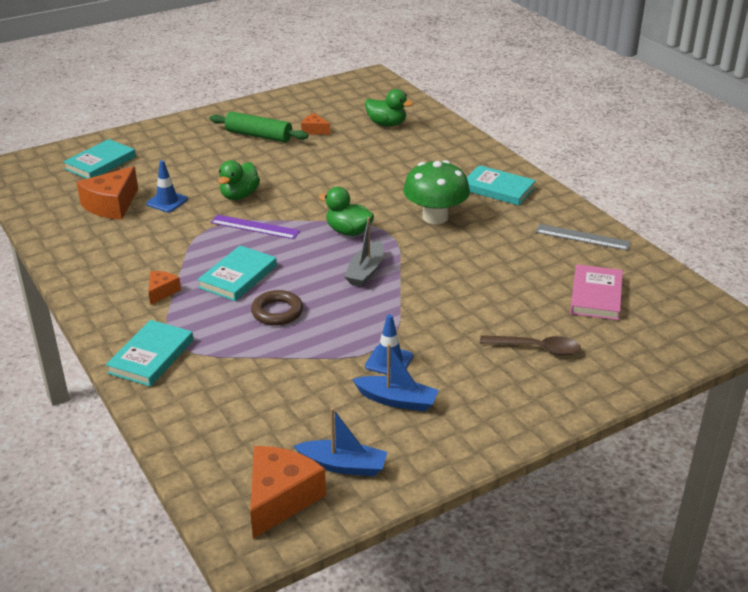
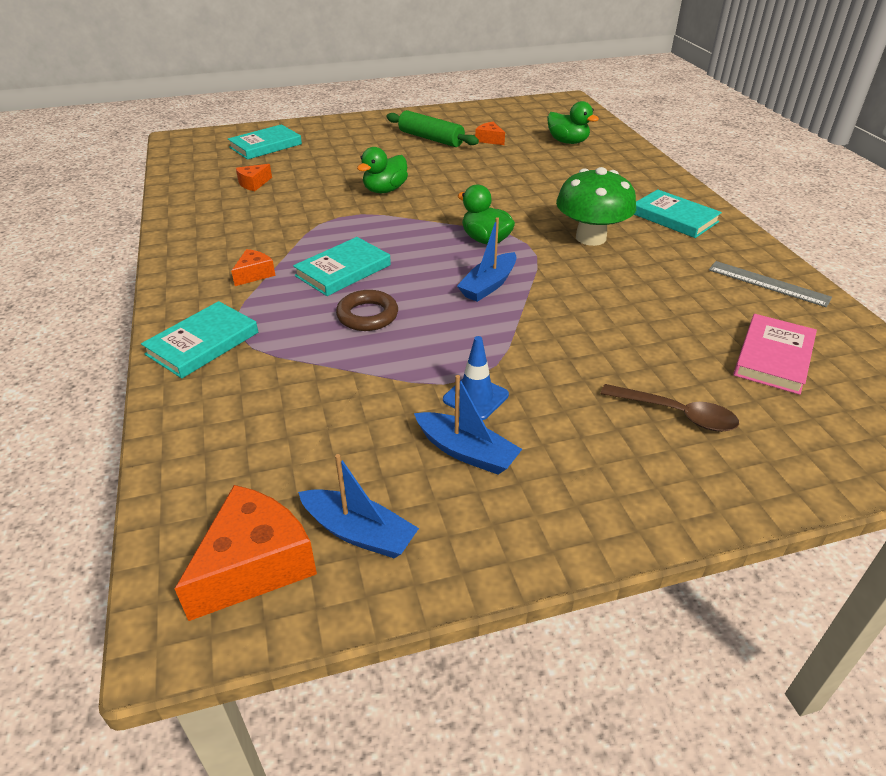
camera: 15 degrees right, 5 degrees up
orange cheese [76,166,138,220] -> orange cheese [236,164,272,191], size x0.53
blue traffic cone [146,160,188,212] -> none
purple ruler [210,215,300,239] -> none
grey boat [344,217,384,287] -> blue boat [457,217,516,302]

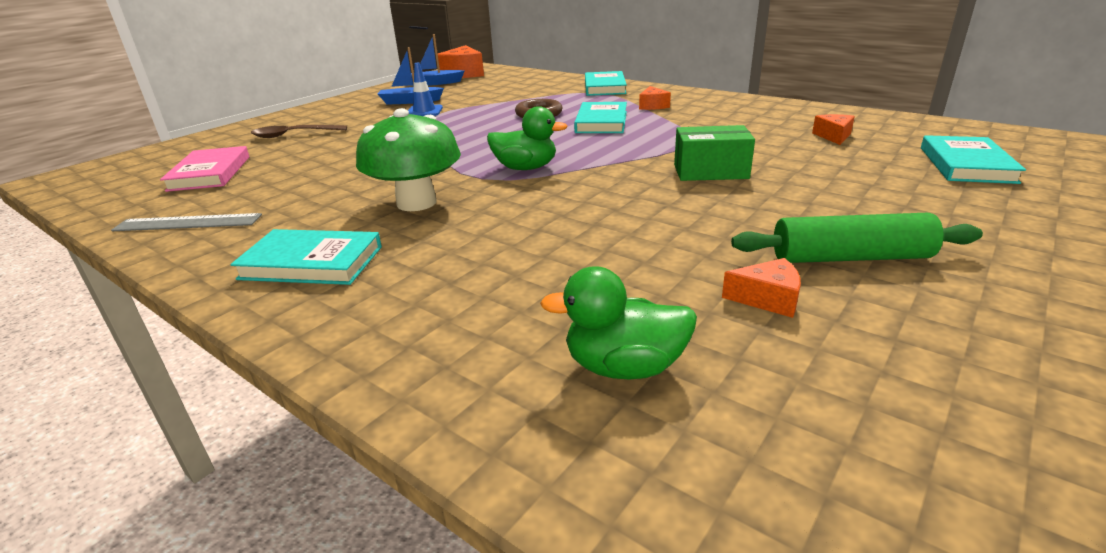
camera: 145 degrees right, 10 degrees down
green duck [357,147,408,193] -> green box [674,125,755,181]
blue boat [457,217,516,302] -> none

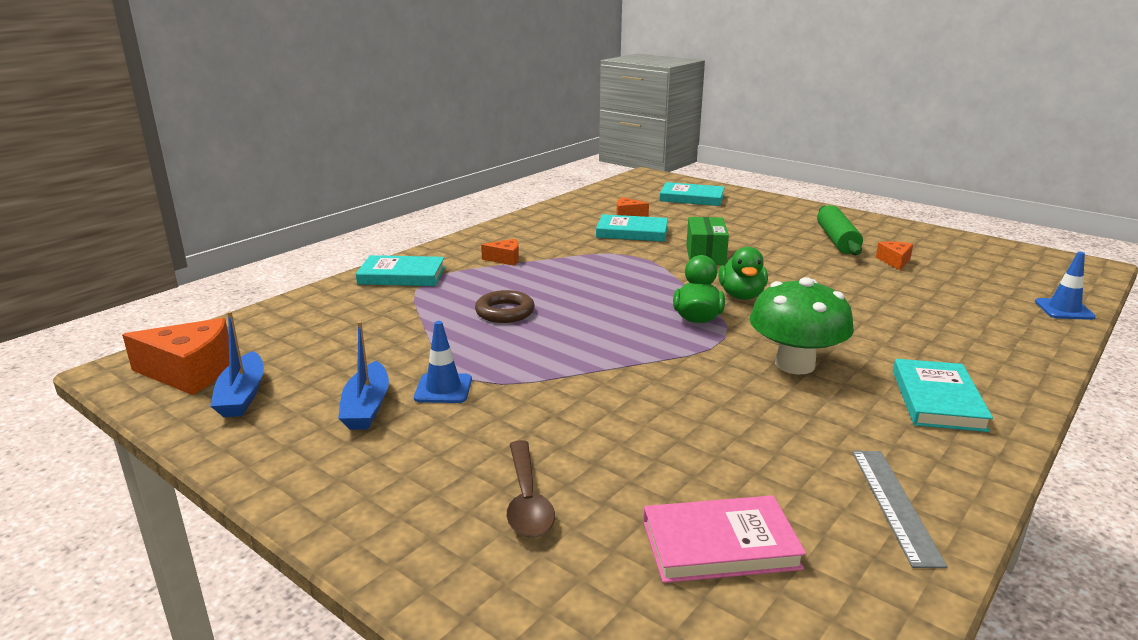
camera: 90 degrees left, 5 degrees down
green duck [540,266,697,380] -> green duck moved to [718,247,768,300]
turquoise book [574,102,627,133] -> turquoise book moved to [596,214,668,242]
none -> blue traffic cone [1035,252,1096,320]

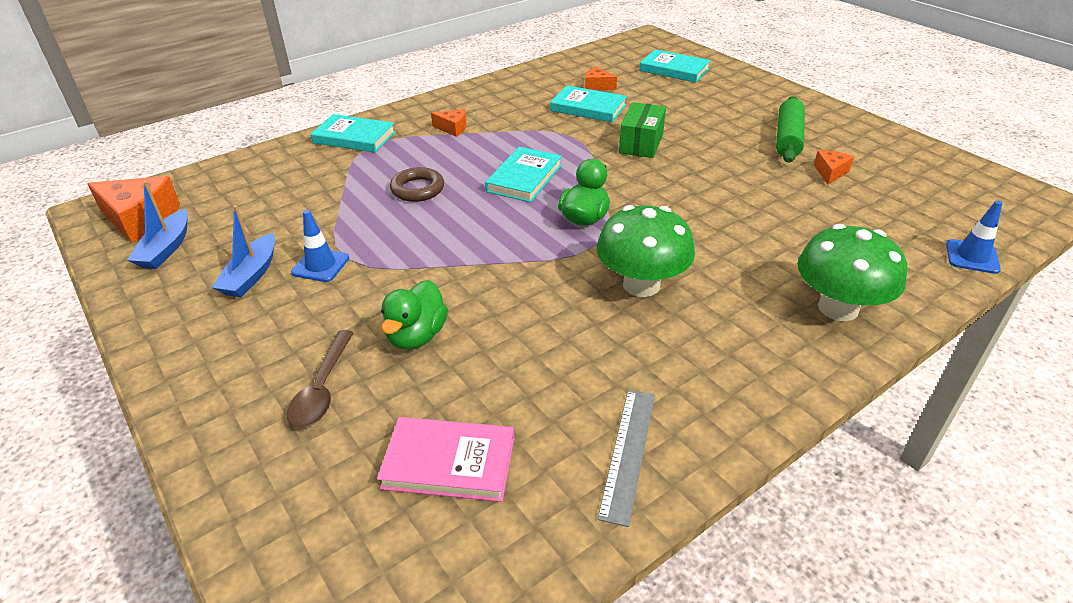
camera: 15 degrees right, 15 degrees up
green duck [718,247,768,300] -> green duck moved to [381,280,448,349]
turquoise book [893,359,993,432] -> turquoise book moved to [485,147,562,202]
none -> green mushroom [798,224,907,321]

